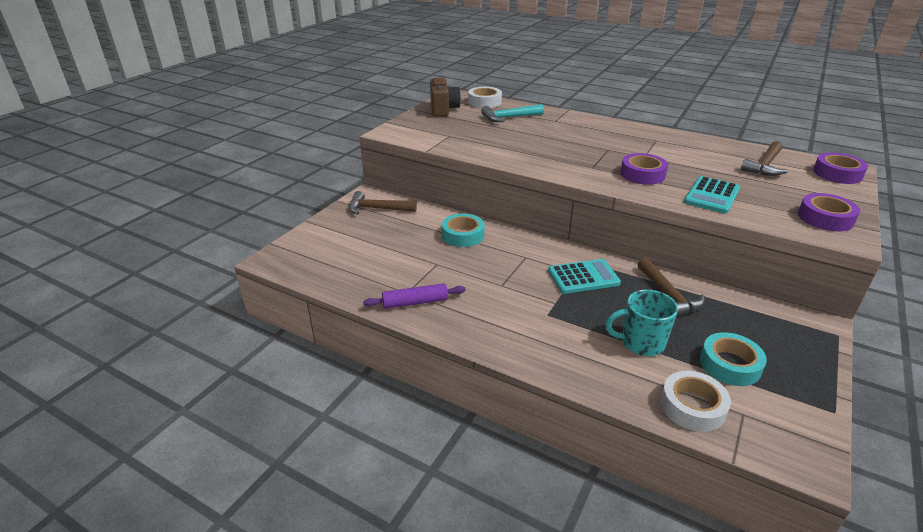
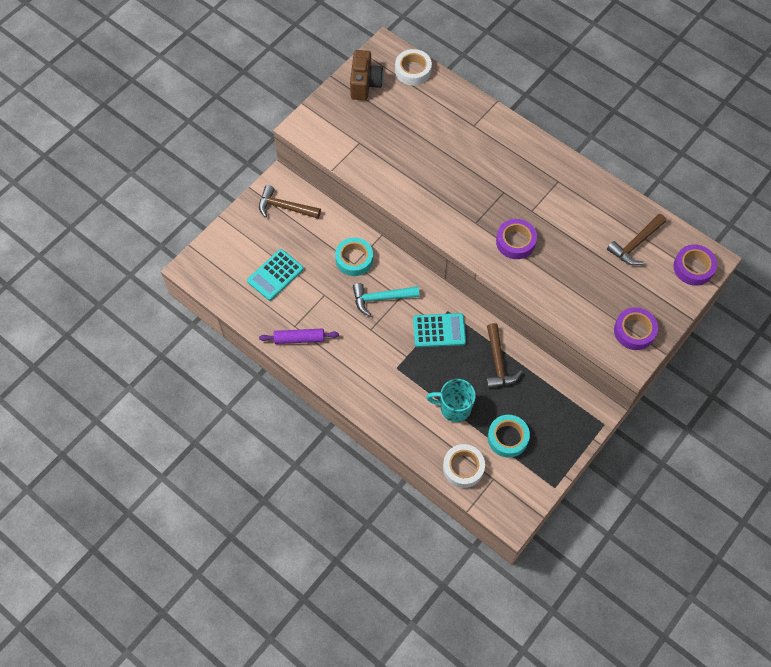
camera: 10 degrees right, 30 degrees up
turquoise hammer [481,104,544,122] -> turquoise hammer moved to [353,283,420,316]
turquoise calculator [684,176,740,214] -> turquoise calculator moved to [247,249,304,301]

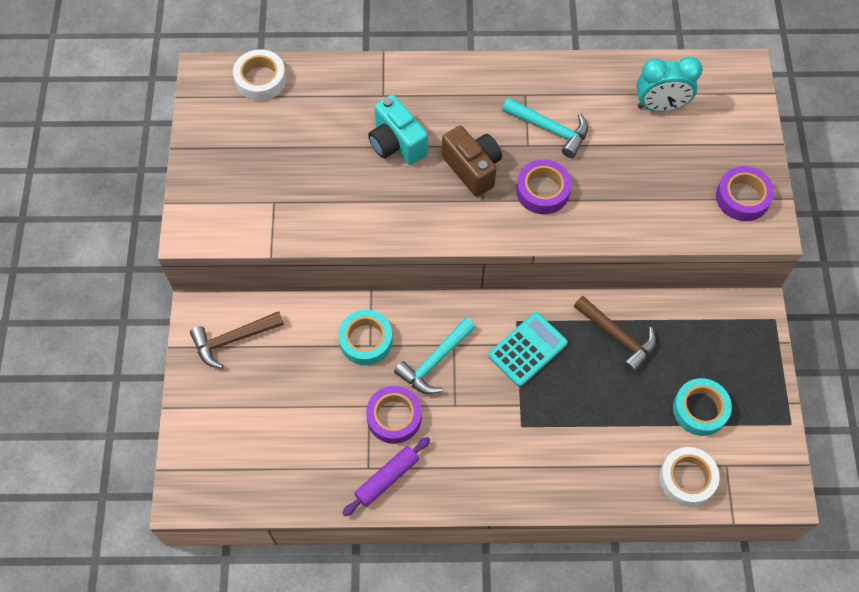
camera: 40 degrees left, 0 degrees up
turquoise calculator [247,249,304,301] -> none
brown camera [350,50,383,100] -> brown camera moved to [442,126,502,197]
turquoise mug [426,379,476,422] -> none
brown hammer [607,214,666,265] -> turquoise clock [636,57,702,112]
purple tape [673,244,717,286] -> purple tape moved to [366,386,422,444]
none -> turquoise camera [368,95,428,165]
none -> turquoise hammer [502,98,588,158]

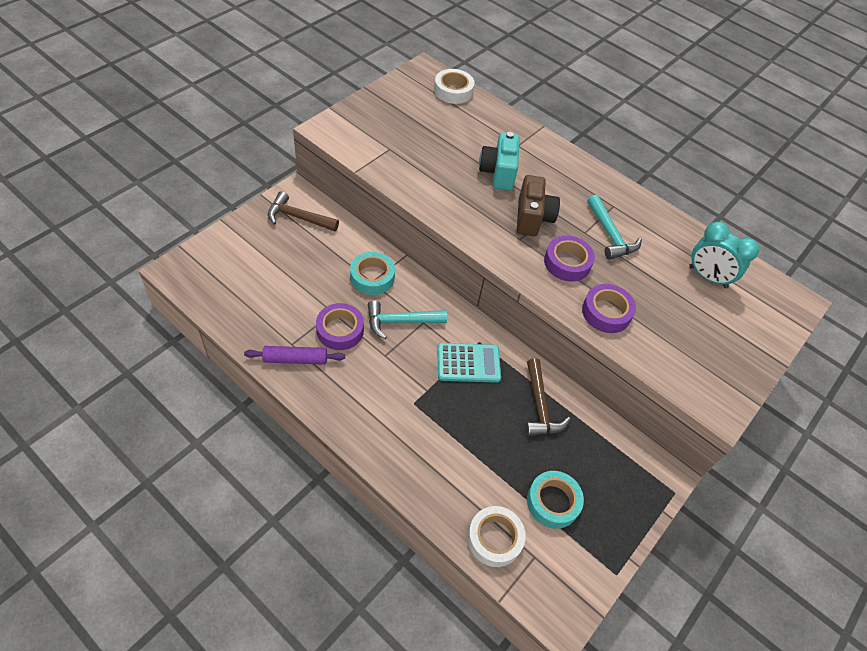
camera: 35 degrees right, 10 degrees down
purple tape [716,166,774,221] -> purple tape moved to [582,284,636,333]

